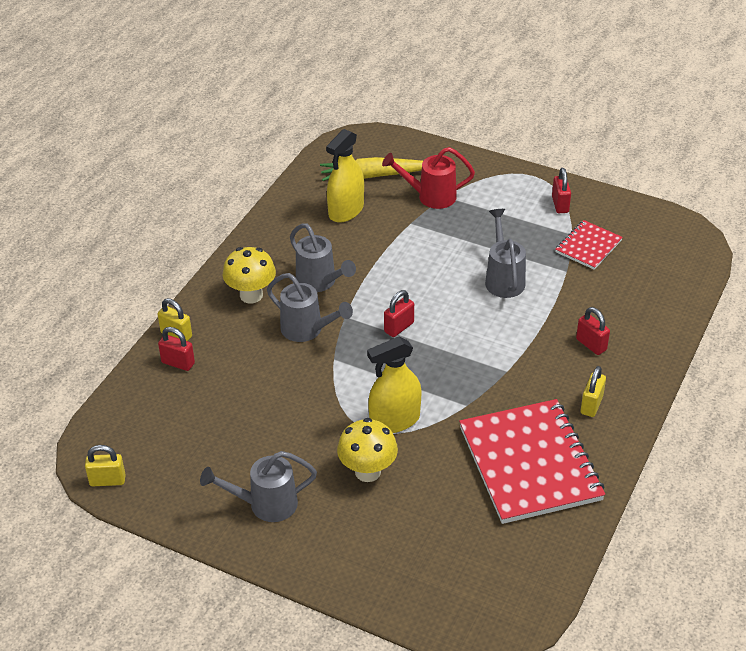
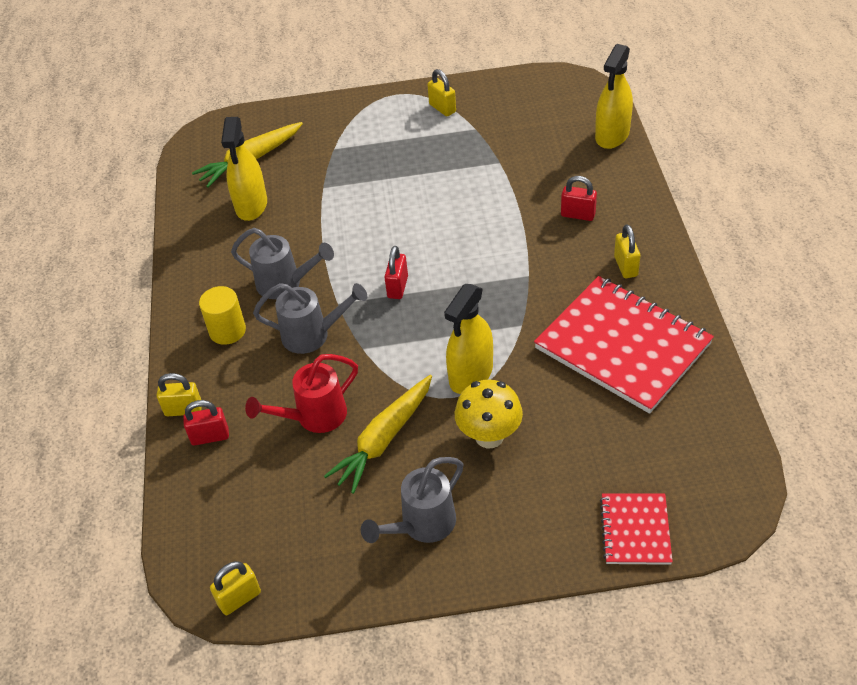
camera: 30 degrees left, 5 degrees up
yellow mushroom [222,247,276,303] -> yellow cylinder [199,286,246,345]
red watering can [382,147,475,209] -> red watering can moved to [245,354,358,433]
grey watering can [485,209,526,298] -> none
red padlock [552,168,571,213] -> yellow padlock [427,69,456,116]
red notebook [555,220,623,270] -> red notebook moved to [600,493,673,565]
none -> yellow carrot [324,375,432,494]
none -> yellow spray bottle [595,44,633,149]

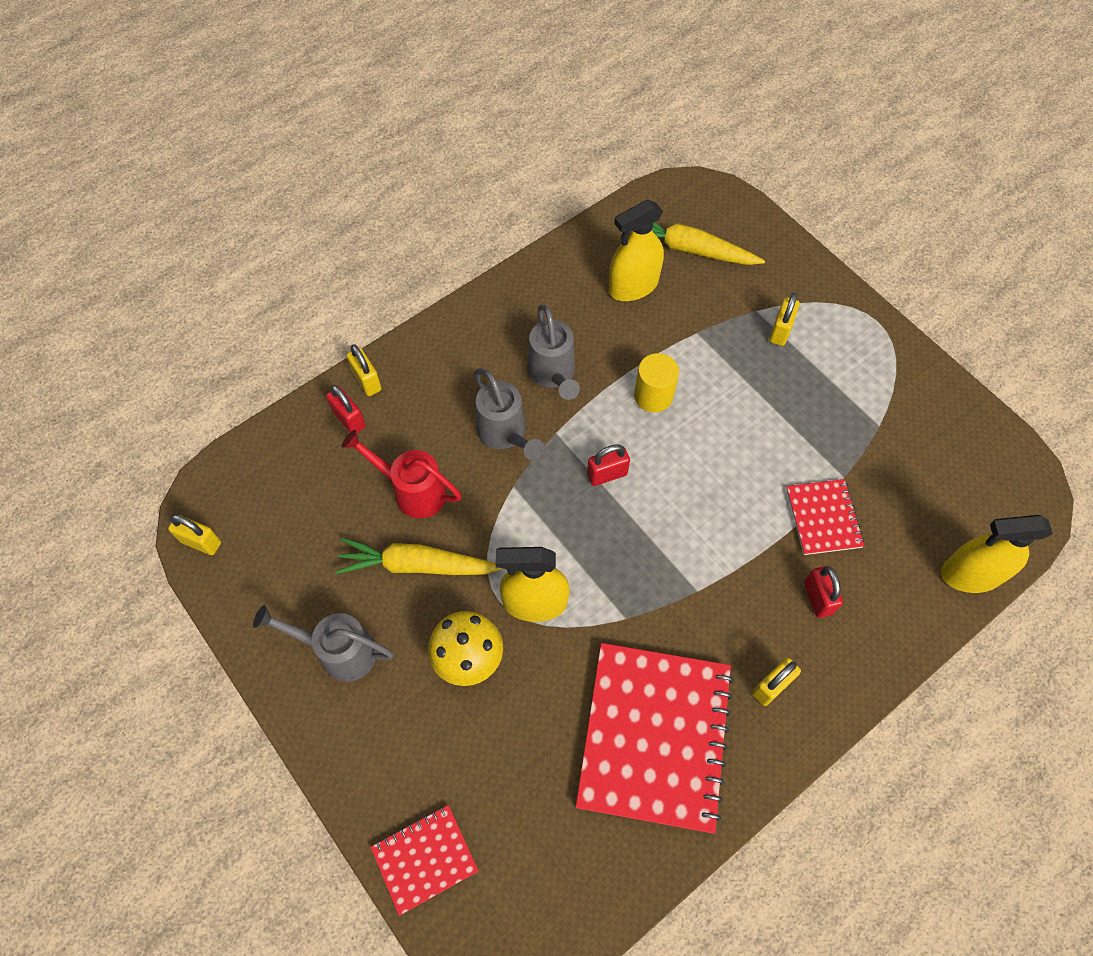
camera: 55 degrees right, 15 degrees up
yellow cylinder [199,286,246,345] -> yellow cylinder moved to [634,353,679,412]
yellow padlock [427,69,456,116] -> yellow padlock moved to [769,293,800,346]
none -> red notebook [786,479,864,555]

